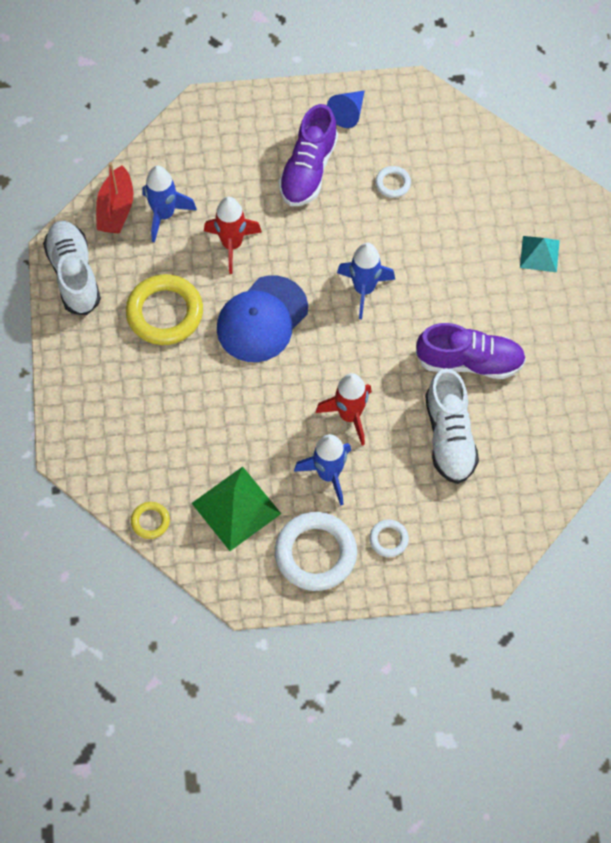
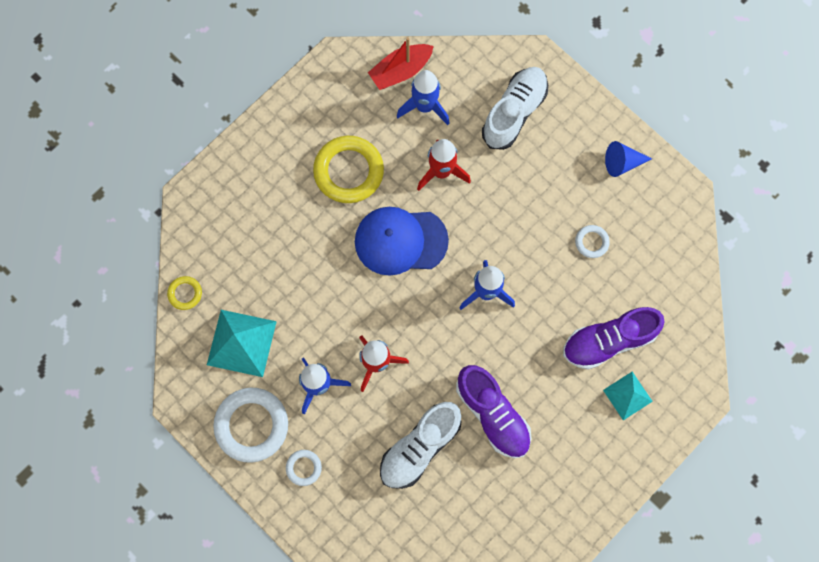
camera: 50 degrees right, 10 degrees up
white shoe [43,221,101,315] -> white shoe moved to [482,67,548,150]
green pyramid [192,467,281,551] -> turquoise pyramid [207,310,277,377]
purple shoe [279,104,338,206] -> purple shoe moved to [563,307,665,370]

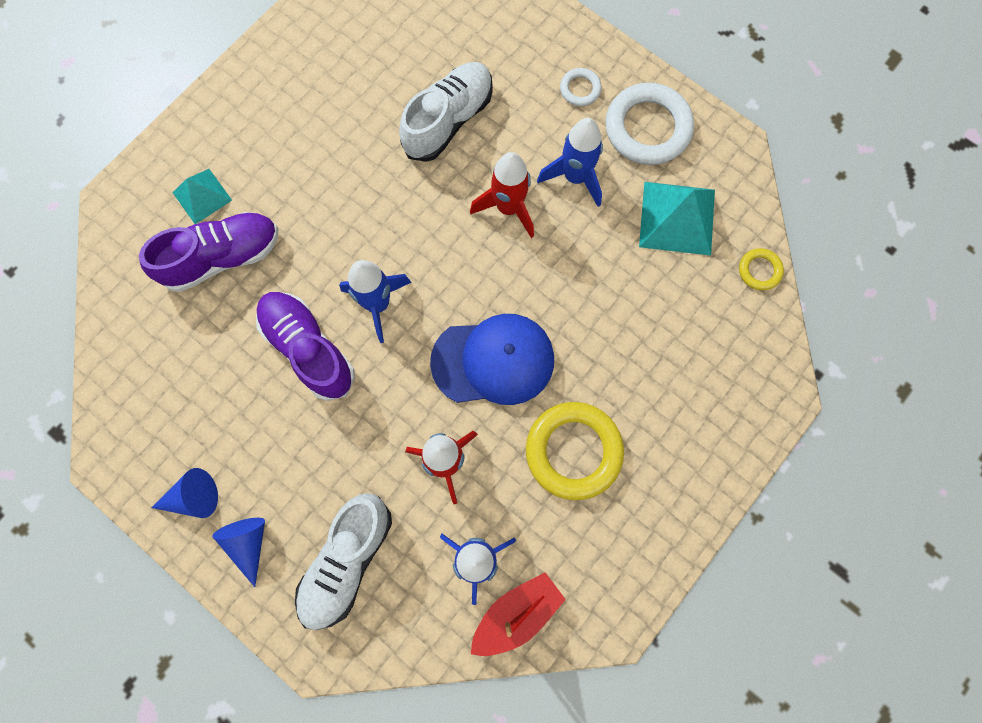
camera: 175 degrees right, 0 degrees up
purple shoe [456,365,532,458] -> purple shoe moved to [256,292,355,401]
white ring [575,225,610,258] -> none
none -> blue cone [212,518,265,587]

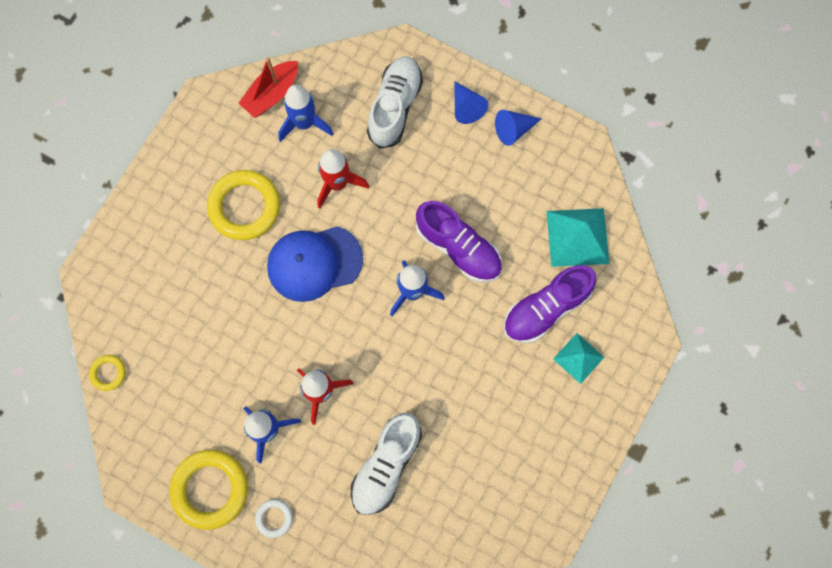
camera: 170 degrees right, 0 degrees up
white ring [605,83,694,165] -> yellow ring [169,450,248,530]
turquoise pyramid [639,182,715,256] -> turquoise pyramid moved to [547,208,609,267]

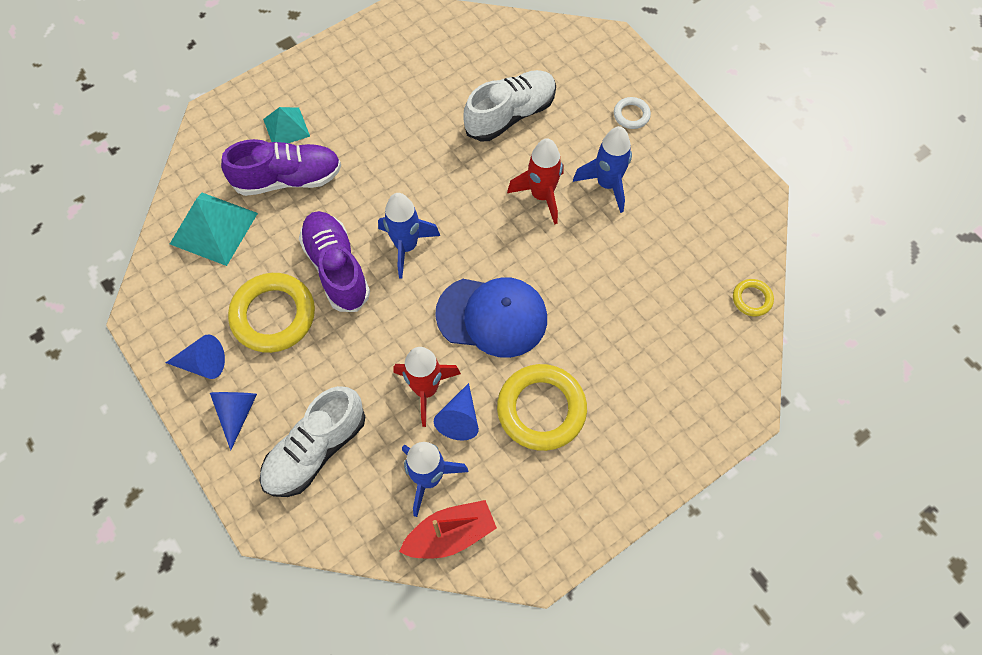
camera: 155 degrees left, 10 degrees down
yellow ring [169,450,248,530] -> yellow ring moved to [228,273,315,353]
none -> blue cone [434,383,479,441]

